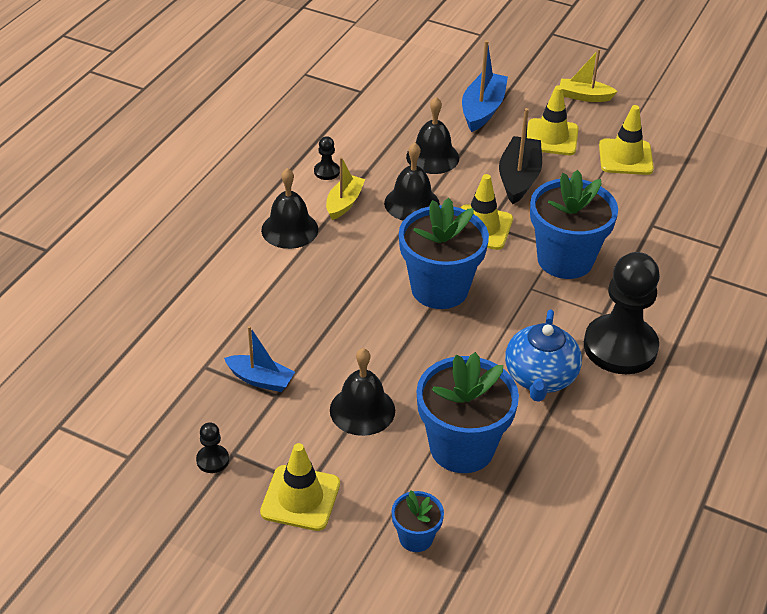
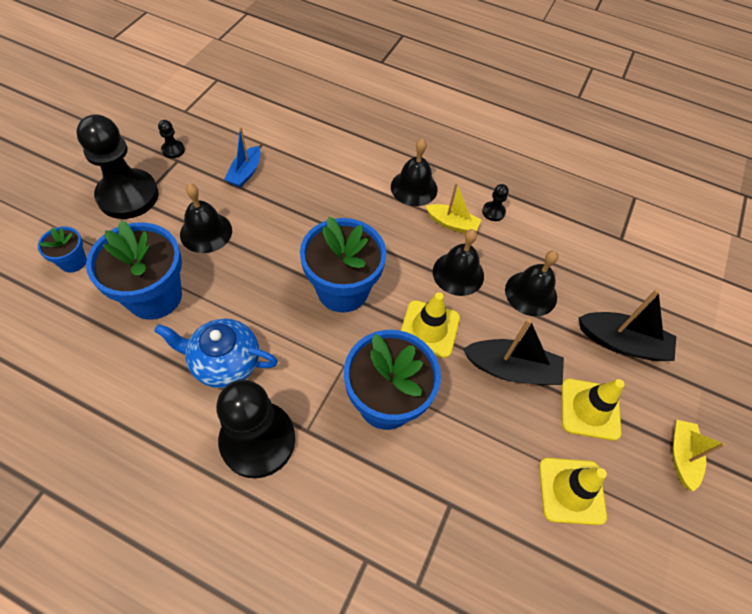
camera: 85 degrees right, 15 degrees up
yellow traffic cone [260,443,340,531] -> black pawn [76,114,159,219]
blue boat [462,40,508,132] -> black boat [578,289,676,361]

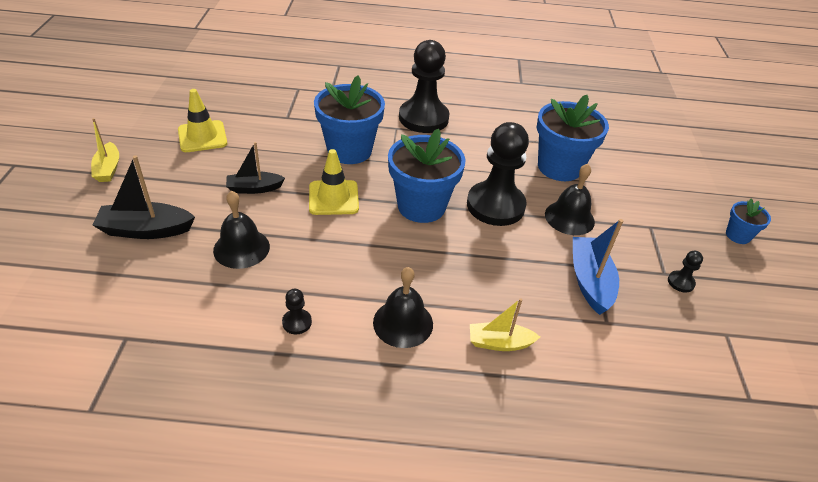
camera: 160 degrees right, 15 degrees down
blue flower pot [38,227,87,272] -> blue flower pot moved to [726,198,771,244]
black pawn [76,114,159,219] -> black pawn moved to [467,122,529,226]
blue teapot [154,319,278,388] -> none
blue boat [224,127,260,188] -> blue boat [573,219,623,315], size x1.51
yellow boat [426,183,481,234] -> yellow boat moved to [470,298,540,351]
black bell [433,229,484,296] -> none
black boat [463,318,564,385] -> black boat [226,142,285,194], size x0.66
yellow traffic cone [562,379,624,441] -> none

